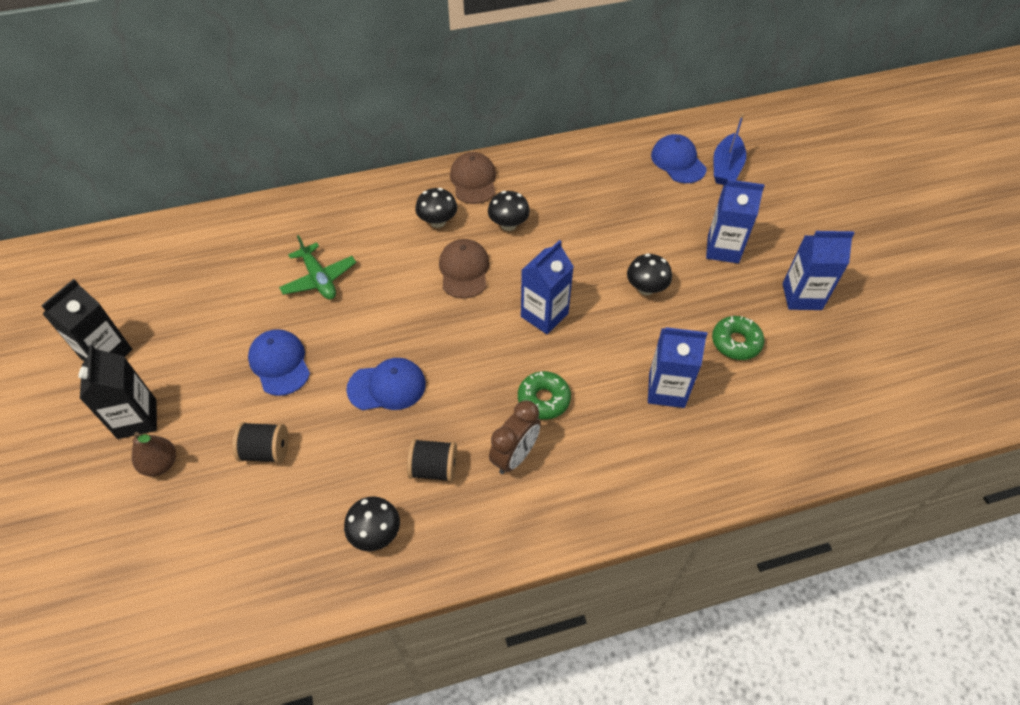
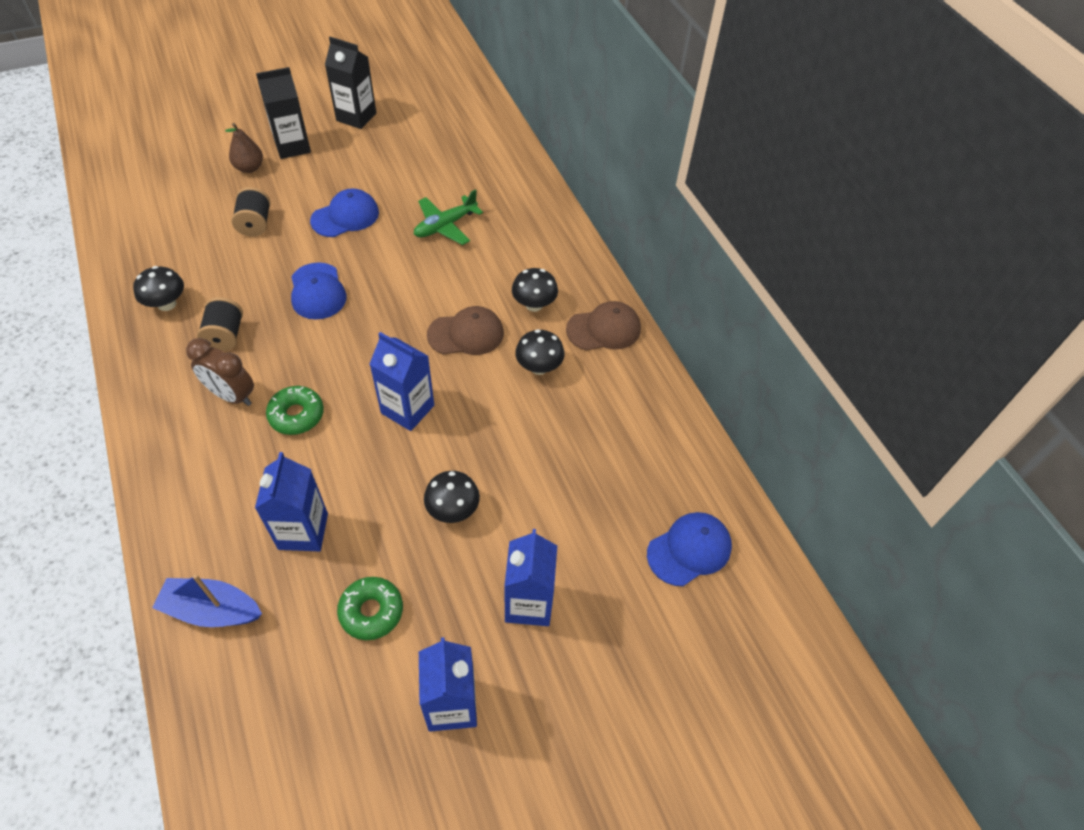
camera: 80 degrees right, 0 degrees up
blue boat [713,113,746,185] -> blue boat moved to [152,574,262,627]

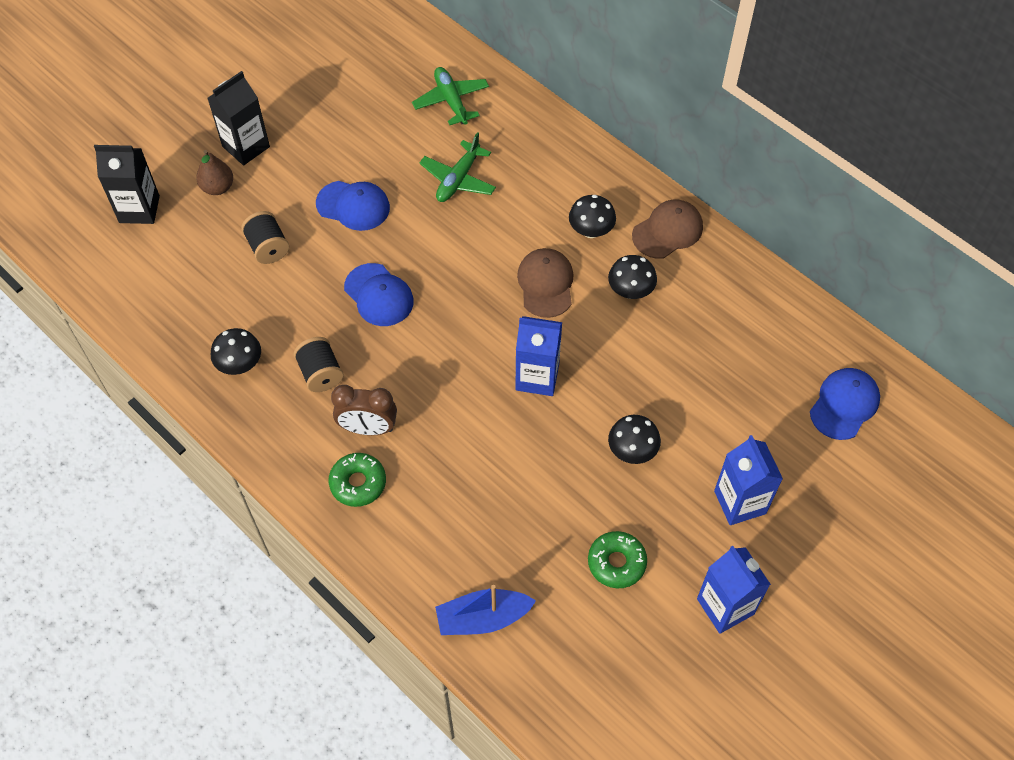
camera: 20 degrees left, 5 degrees up
blue carton [255,452,328,551] -> none
green donut [266,386,324,435] -> green donut moved to [329,453,386,507]
blue cap [310,189,379,237] -> blue cap turned 75 degrees clockwise [316,181,390,231]
black carton [325,37,376,129] -> black carton moved to [94,145,160,224]
brown cap [427,306,504,355] -> brown cap turned 60 degrees counterclockwise [517,248,573,318]
none -> green plane [412,67,489,125]

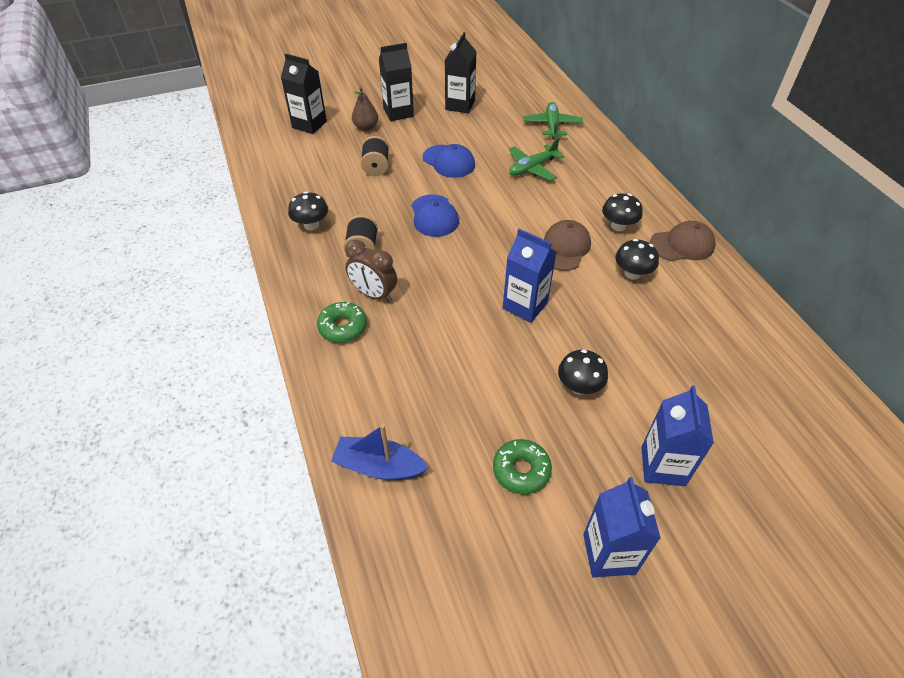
camera: 25 degrees right, 10 degrees down
blue cap [810,368,880,440] -> none
none -> black carton [445,32,477,113]

